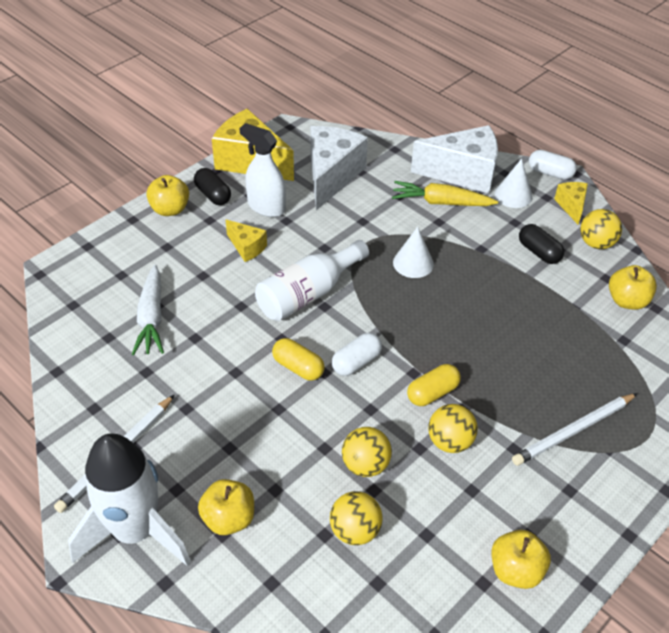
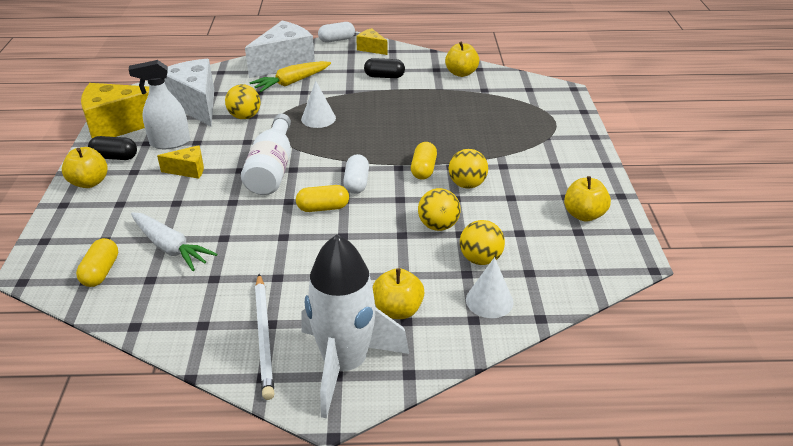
camera: 45 degrees left, 10 degrees down
white cone [495,159,533,208] -> white cone moved to [466,257,513,318]
white pencil [512,393,637,466] -> none
yellow ball [580,209,622,249] -> yellow ball moved to [225,84,260,119]
none -> yellow capsule [76,238,118,287]

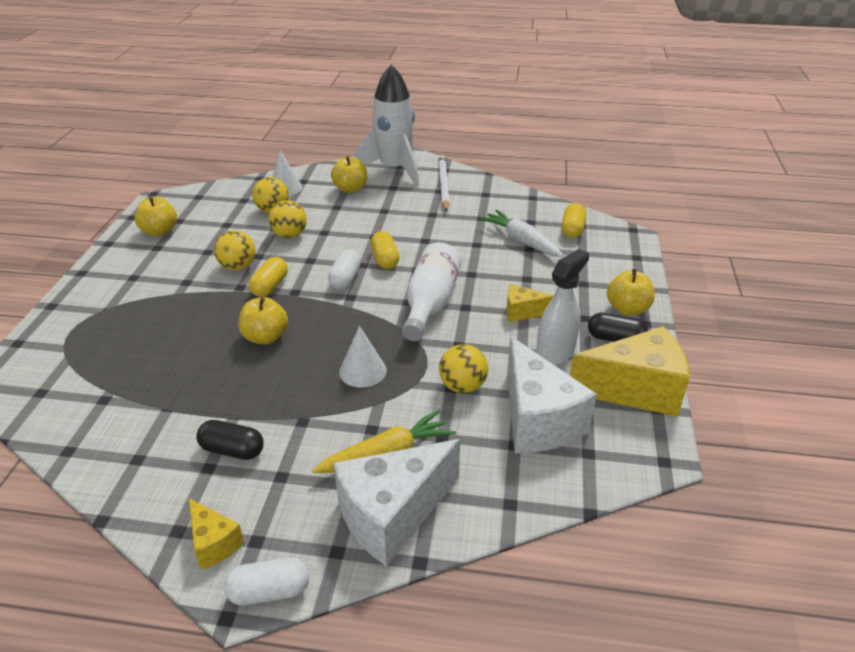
camera: 170 degrees left, 0 degrees up
white spray bottle [129,60,190,149] -> white spray bottle turned 45 degrees counterclockwise [536,249,589,365]
yellow capsule [296,185,349,212] -> yellow capsule turned 75 degrees clockwise [371,231,399,269]
yellow apple [445,41,479,77] -> yellow apple moved to [238,297,288,344]

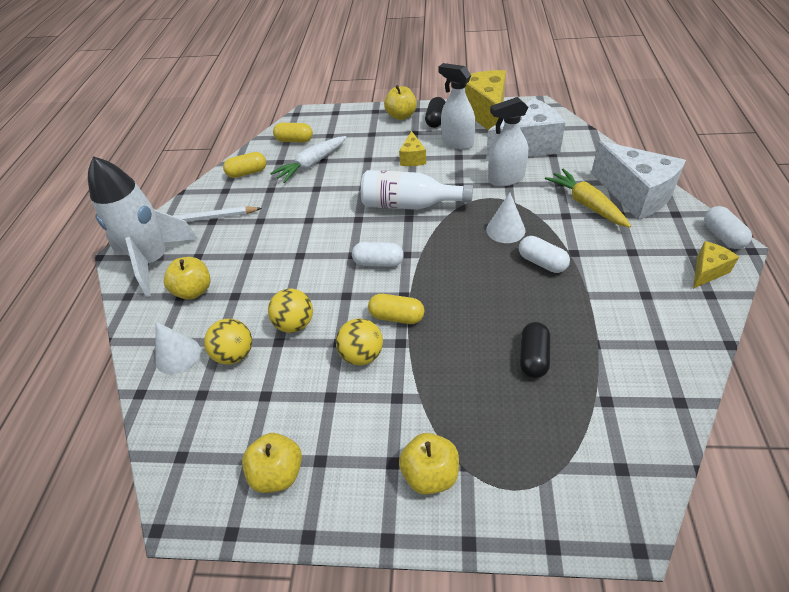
camera: 90 degrees left, 10 degrees up
black capsule [196,420,264,460] -> black capsule moved to [520,322,550,378]
yellow apple [238,297,288,344] -> yellow apple moved to [399,433,459,495]
yellow capsule [371,231,399,269] -> yellow capsule moved to [223,152,266,178]
yellow ball [439,344,488,393] -> white spray bottle [488,97,528,186]
none -> white capsule [519,236,570,273]

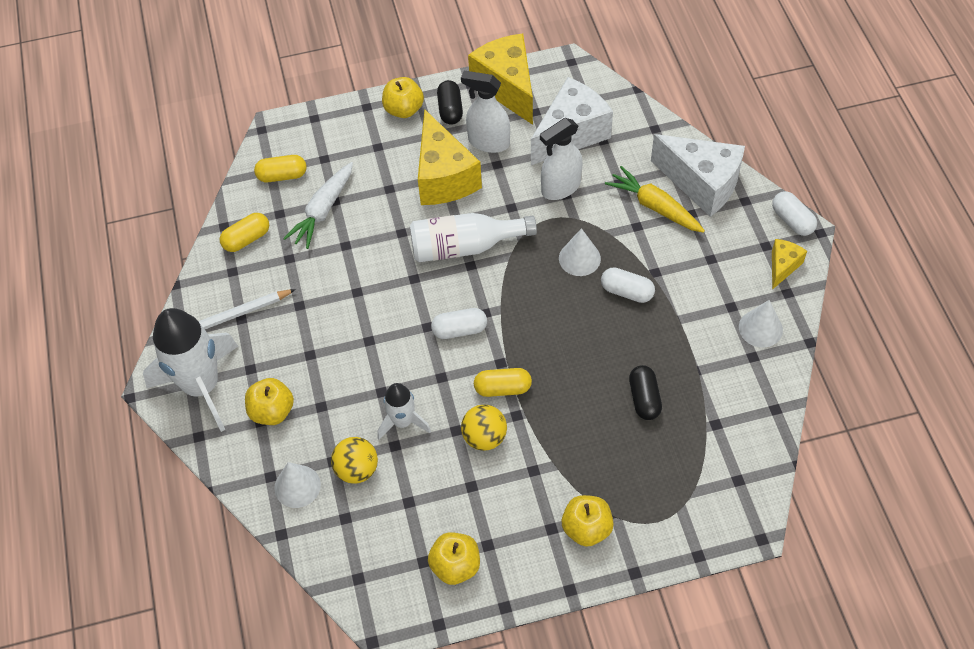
camera: 20 degrees left, 10 degrees up
yellow ball [268,289,313,333] -> white rocket [378,383,431,440]
yellow cheese [399,131,426,166] -> yellow cheese [418,109,482,205], size x2.01
none -> white cone [739,300,783,348]

